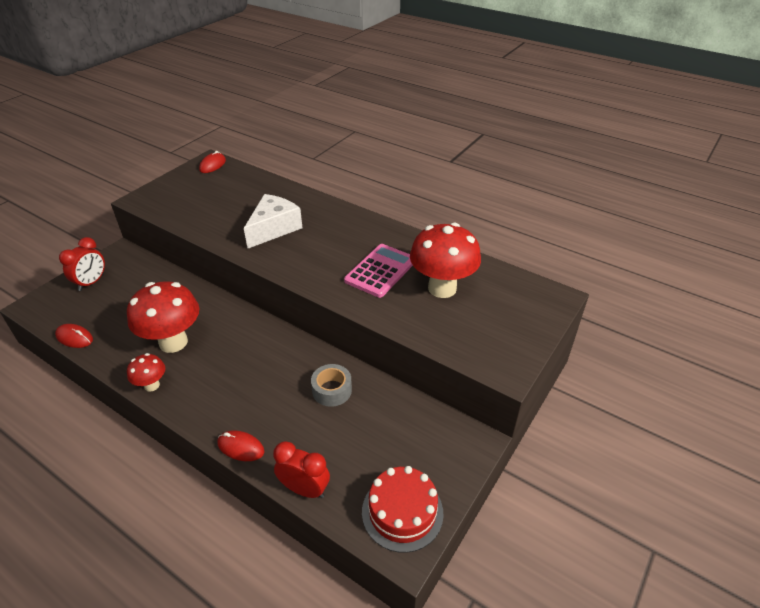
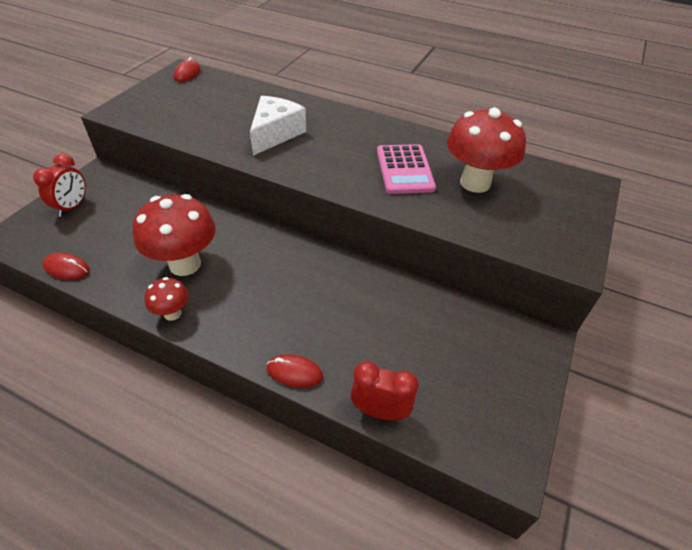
camera: 10 degrees left, 5 degrees up
grey tape [311,364,352,407] -> none
pink calculator [344,244,413,298] -> pink calculator turned 150 degrees clockwise [377,144,436,194]
red cake [362,466,443,553] -> none

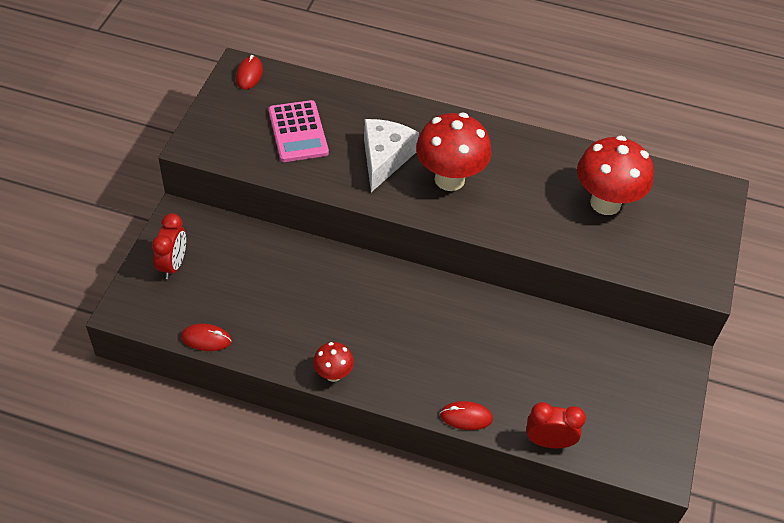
camera: 10 degrees left, 5 degrees up
red mushroom [133,194,216,276] -> red mushroom moved to [416,112,491,191]
pink calculator [377,144,436,194] -> pink calculator moved to [268,100,329,162]

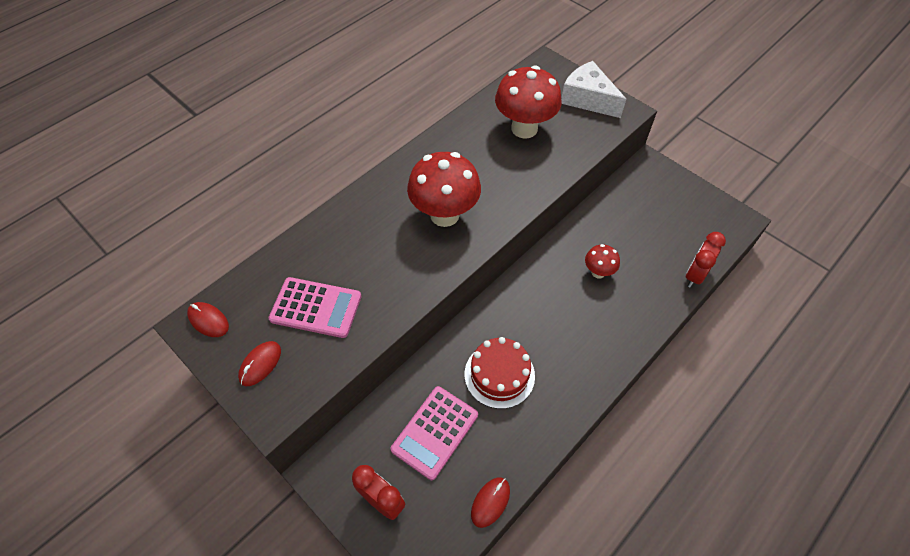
camera: 60 degrees left, 5 degrees up
red mushroom [313,342,354,382] -> red mushroom moved to [585,244,620,279]
white cheese [364,119,419,192] -> white cheese moved to [561,61,626,118]
red mouse [440,401,493,430] -> red mouse moved to [238,341,281,386]
none -> pink calculator [391,386,478,480]
none -> red cake [465,337,535,409]

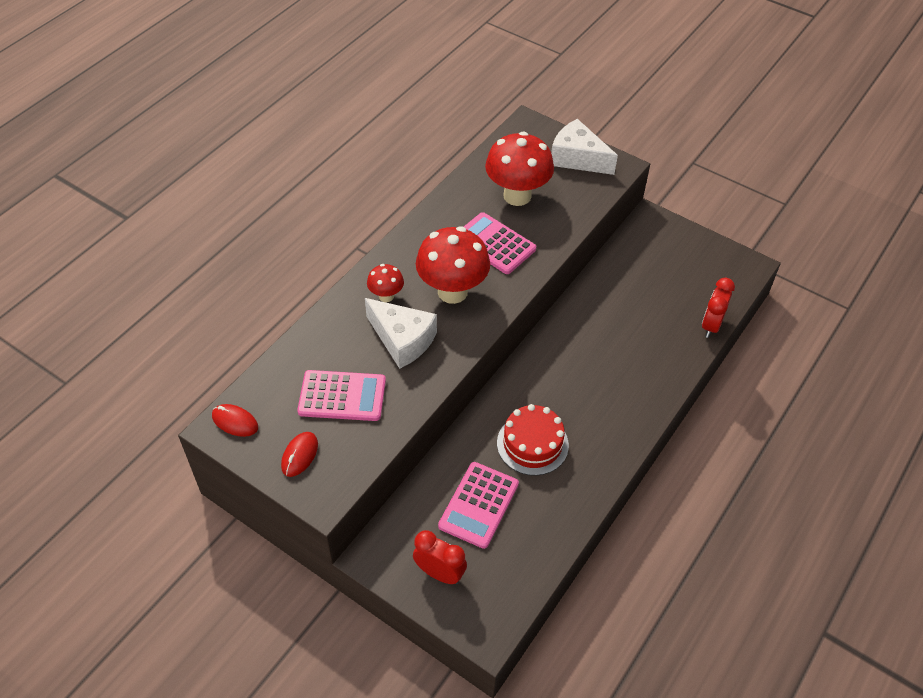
camera: 10 degrees left, 5 degrees down
red mouse [471,477,510,528] -> none
red mushroom [585,244,620,279] -> red mushroom moved to [367,264,404,302]
none -> white cheese [365,298,437,369]
none -> pink calculator [464,212,536,274]

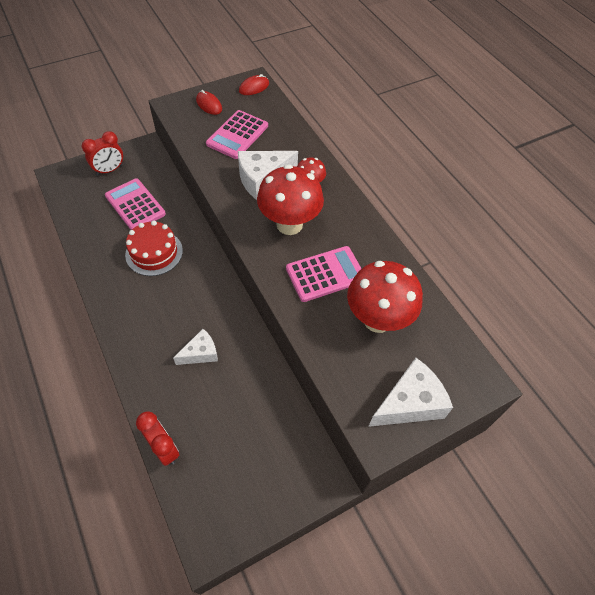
camera: 115 degrees right, 5 degrees up
none -> white cheese [173,329,218,365]

